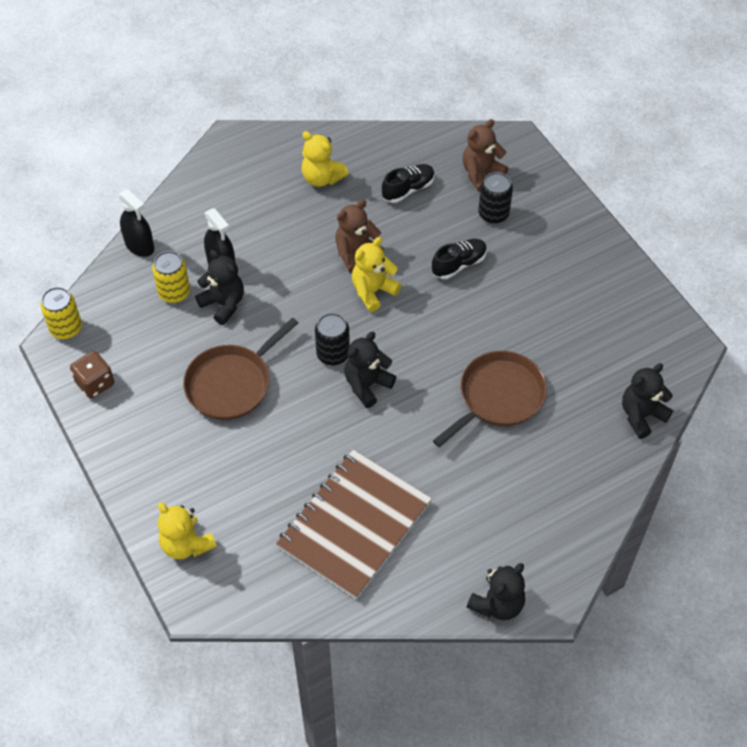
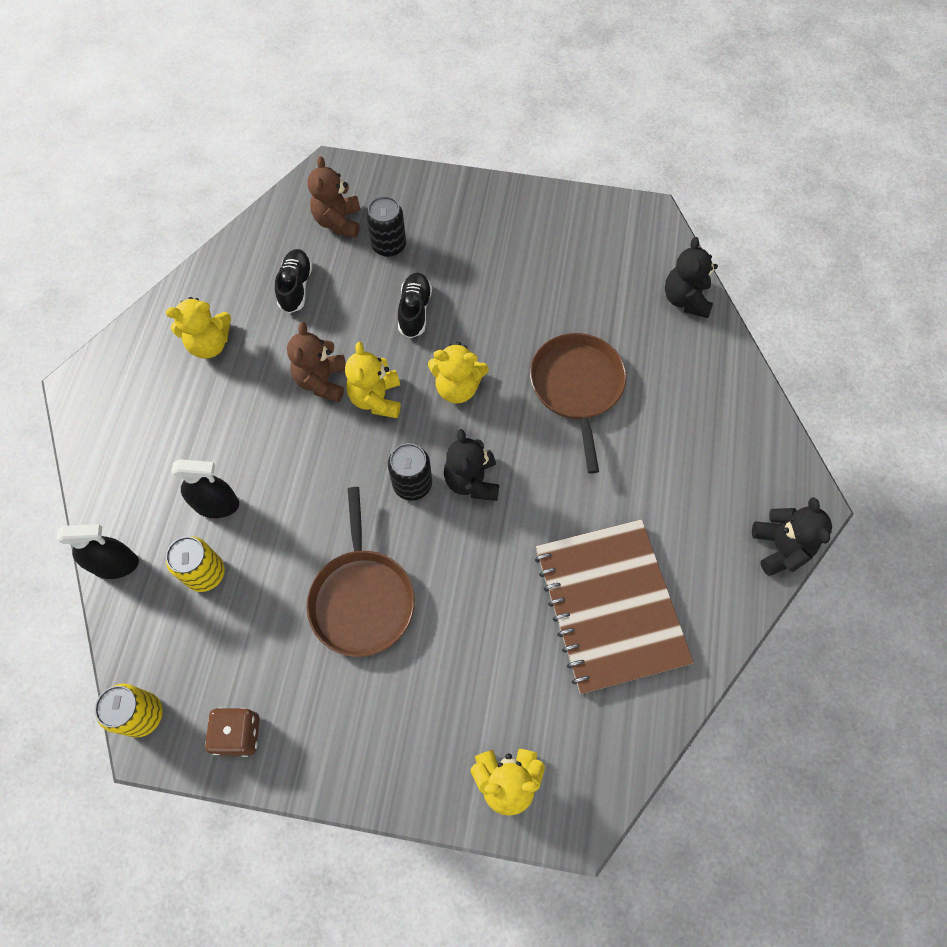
camera: 50 degrees left, 10 degrees up
black teddy bear [195,250,244,325] -> none
none -> yellow teddy bear [428,342,489,403]

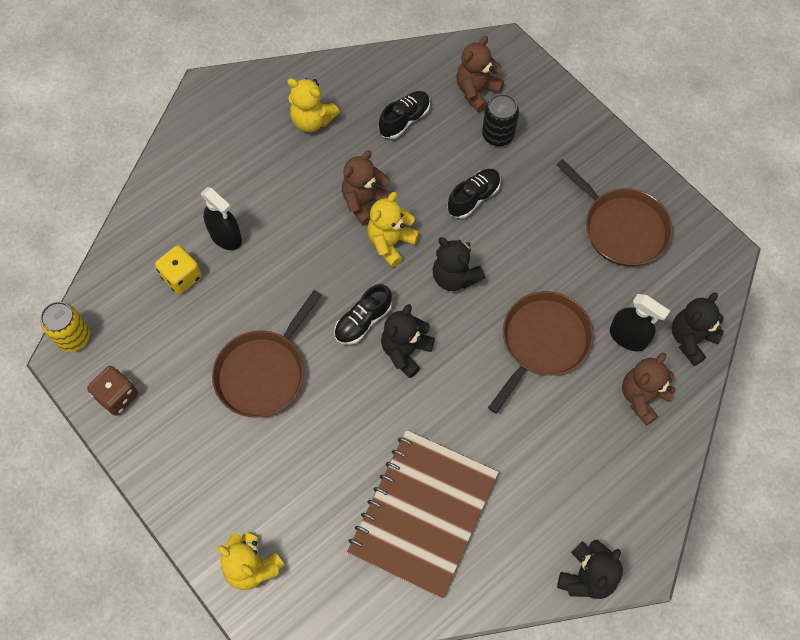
camera: 40 degrees right, 0 degrees up
black spray bottle [57,524,139,579] -> black spray bottle moved to [610,294,670,351]
yellow can [166,537,225,592] -> yellow dice [155,245,202,294]
black can [388,443,432,501] -> black shoe [334,284,392,345]
yellow teddy bear [428,342,489,403] -> black teddy bear [433,237,485,291]
none -> brown pan [556,159,673,266]
none -> brown teddy bear [622,353,675,426]

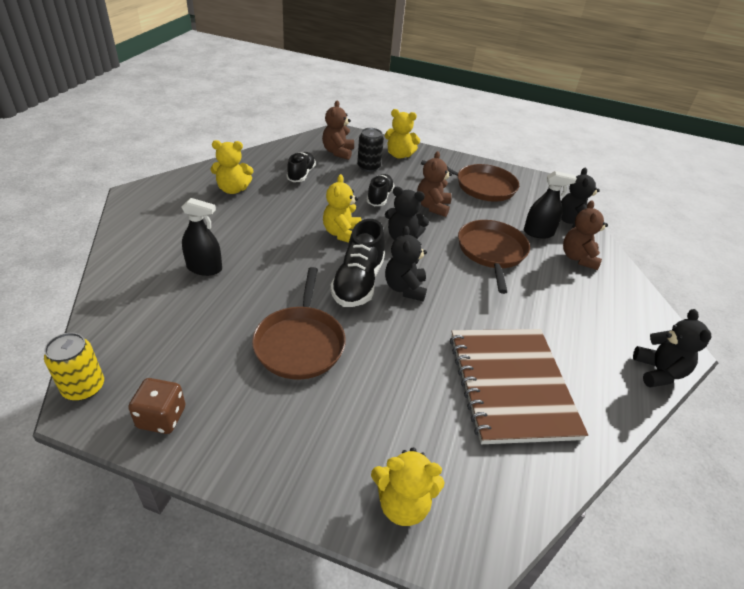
camera: 35 degrees left, 25 degrees down
yellow dice [155,245,202,294] -> none
black shoe [334,284,392,345] -> black shoe [330,219,385,307], size x1.55
brown teddy bear [342,150,391,226] -> brown teddy bear moved to [417,151,452,217]
none -> yellow teddy bear [385,109,420,159]

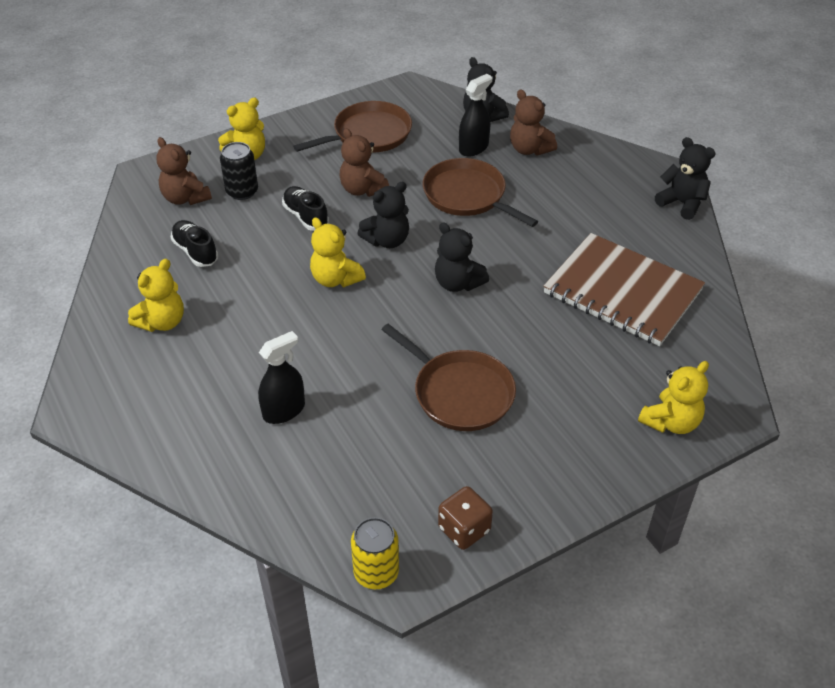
camera: 45 degrees left, 5 degrees up
black shoe [330,219,385,307] -> none

